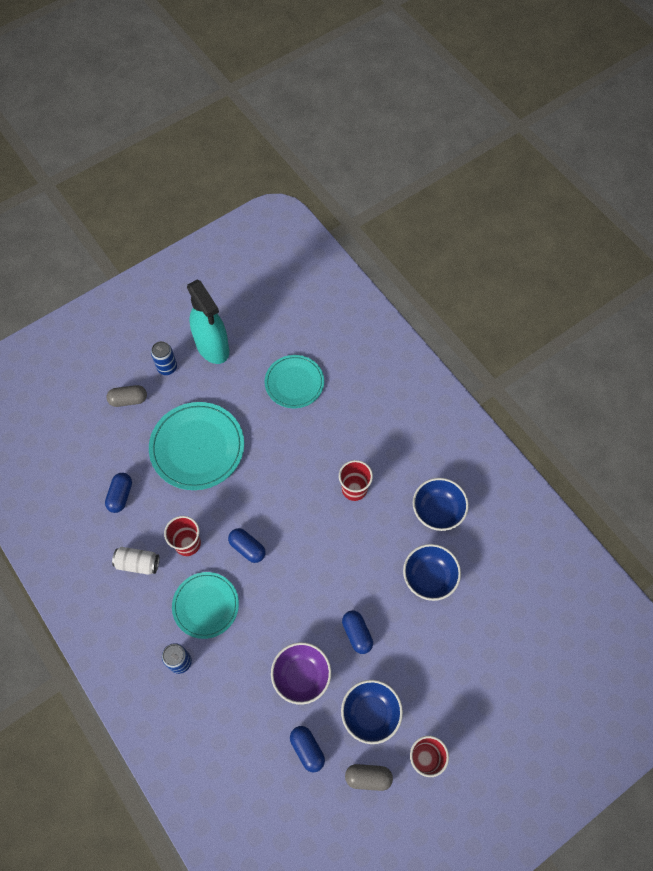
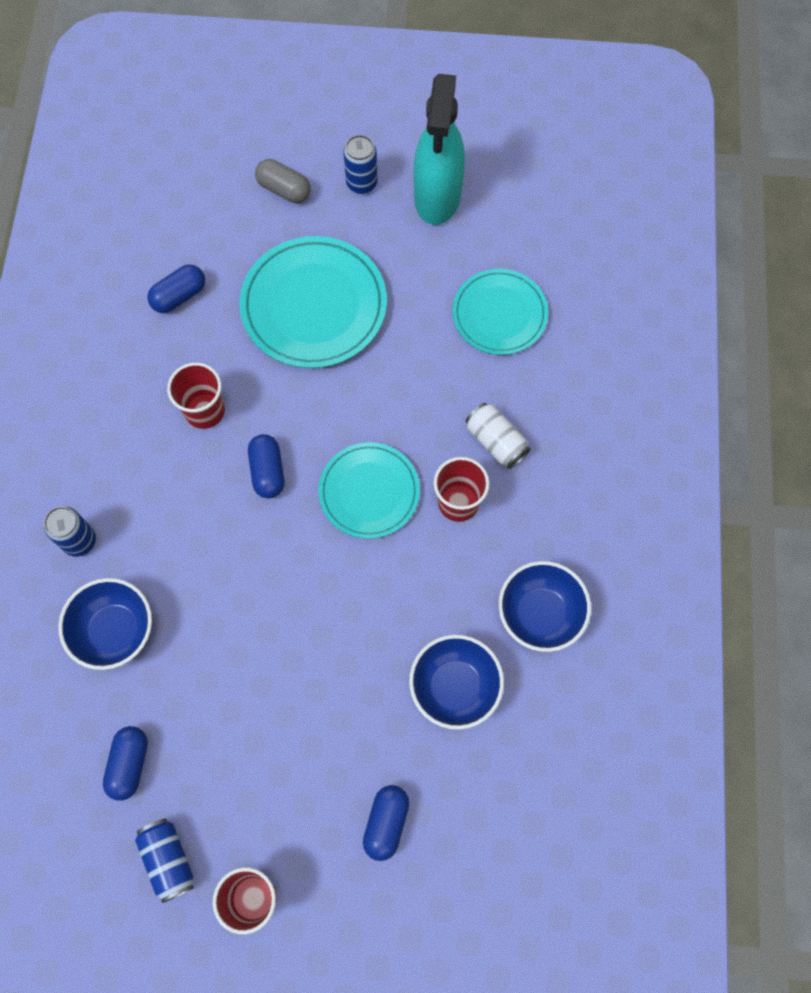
camera: 40 degrees right, 5 degrees up
white can [112,547,159,575] -> white can moved to [466,403,530,469]
turquoise plate [172,572,239,639] -> turquoise plate moved to [318,442,420,539]
purple bowl [271,642,331,705] -> none
blue bowl [341,680,403,744] -> blue bowl moved to [58,578,152,670]
blue capsule [342,611,373,654] -> blue capsule moved to [363,785,409,861]
grey capsule [345,764,393,791] -> blue can [135,818,194,903]

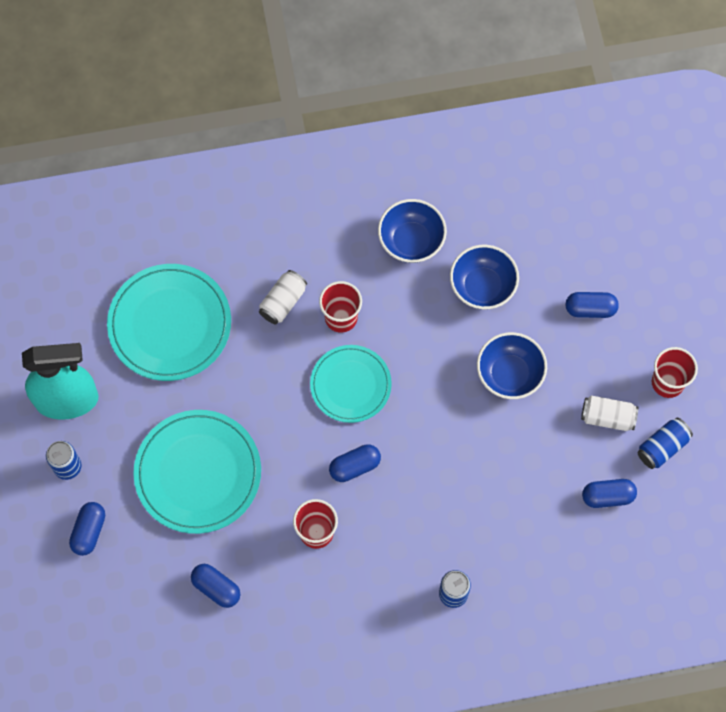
camera: 105 degrees left, 0 degrees up
blue bowl [58,578,152,670] -> blue bowl moved to [477,332,547,399]
grey capsule [255,159,311,203] -> blue capsule [69,502,105,556]
turquoise plate [452,269,548,355] -> turquoise plate [107,264,231,381], size x1.54
none -> white can [581,395,638,431]

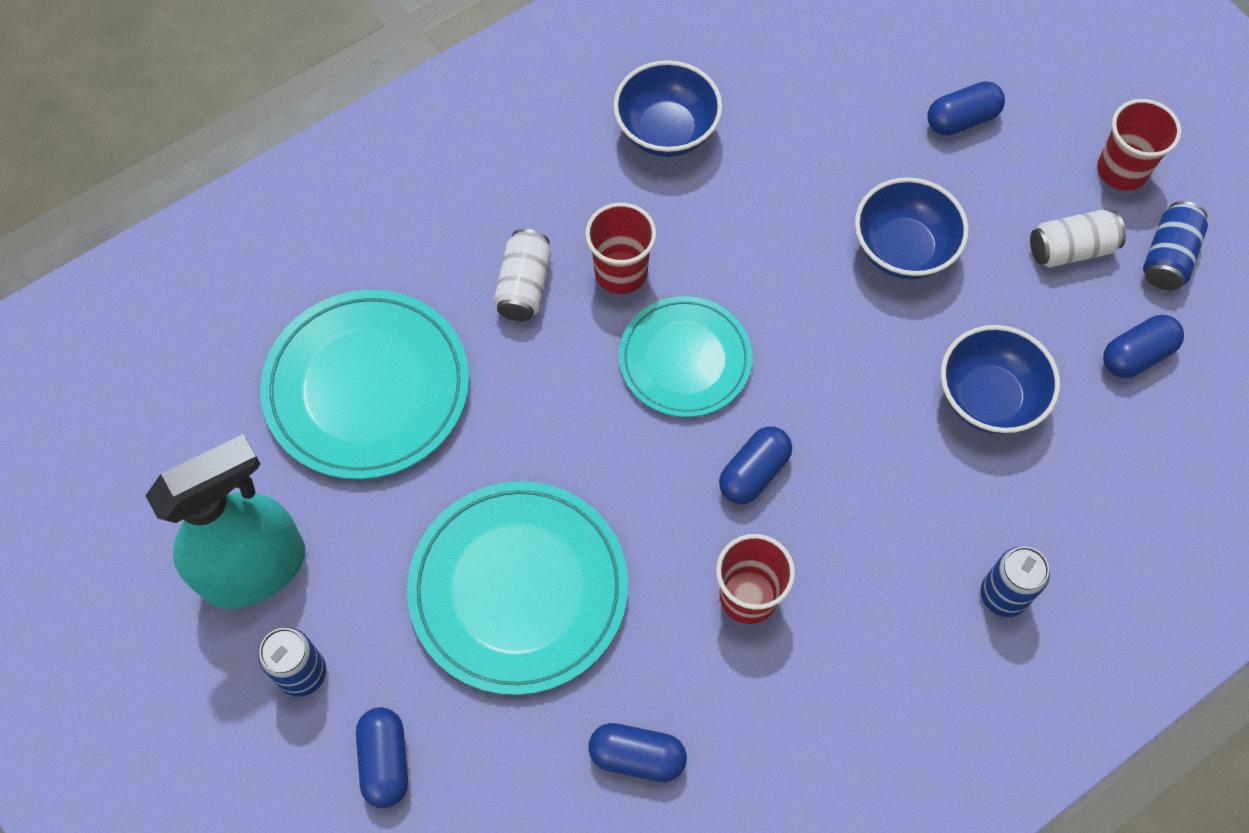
camera: 25 degrees left, 5 degrees down
blue bowl [450,245,519,309] -> blue bowl moved to [941,325,1060,434]

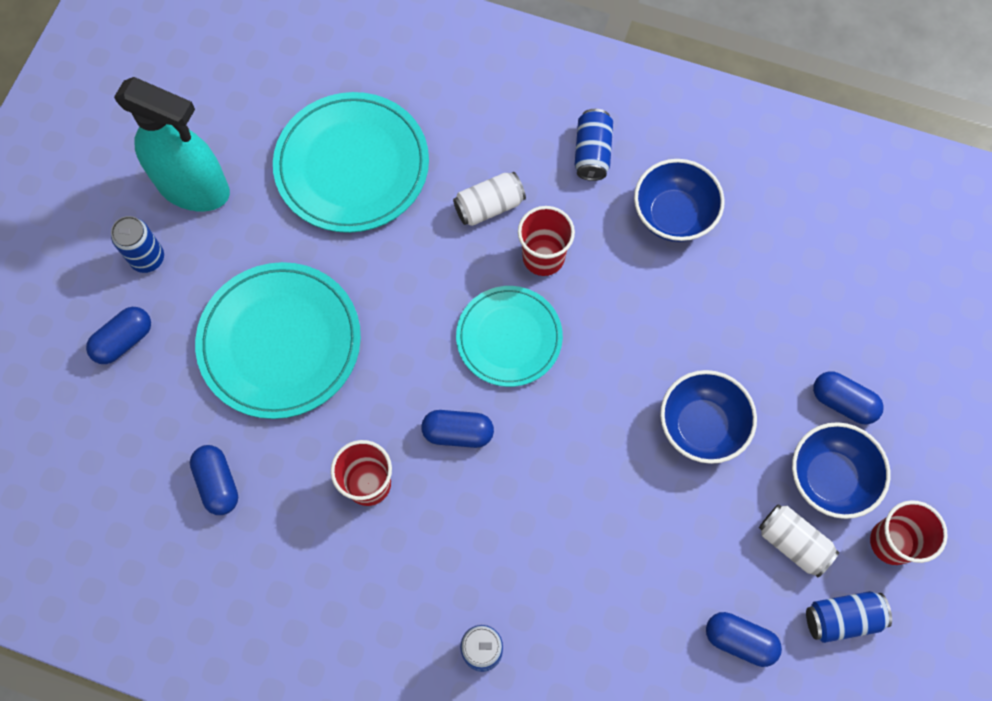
camera: 55 degrees right, 5 degrees up
blue bowl [941,325,1060,434] -> blue bowl moved to [792,422,890,519]
none -> blue can [575,109,613,181]

